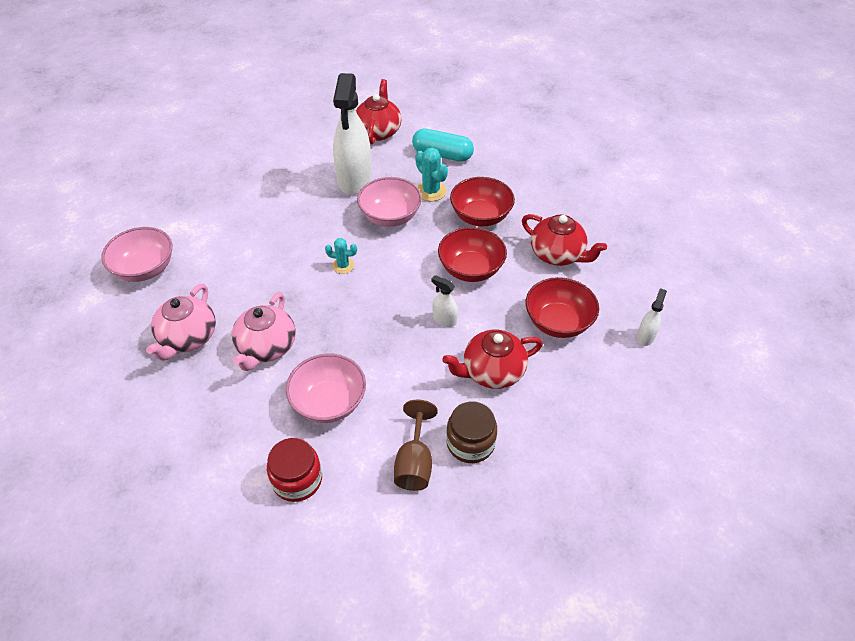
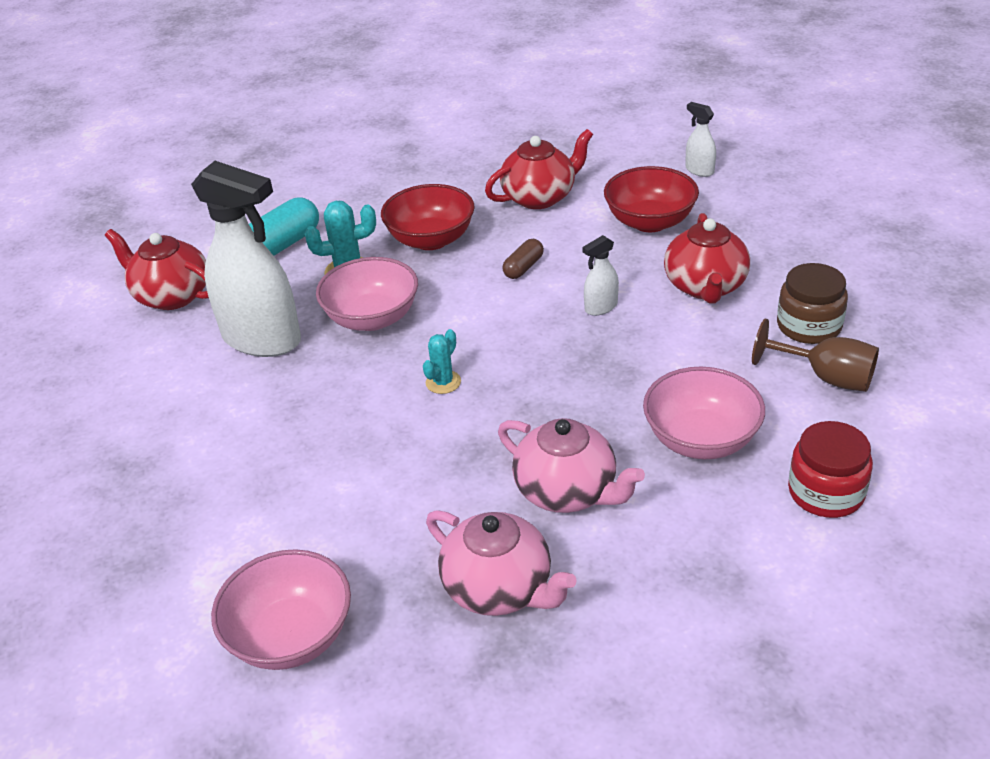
camera: 65 degrees left, 10 degrees down
red bowl [438,227,507,282] -> brown capsule [502,239,544,279]

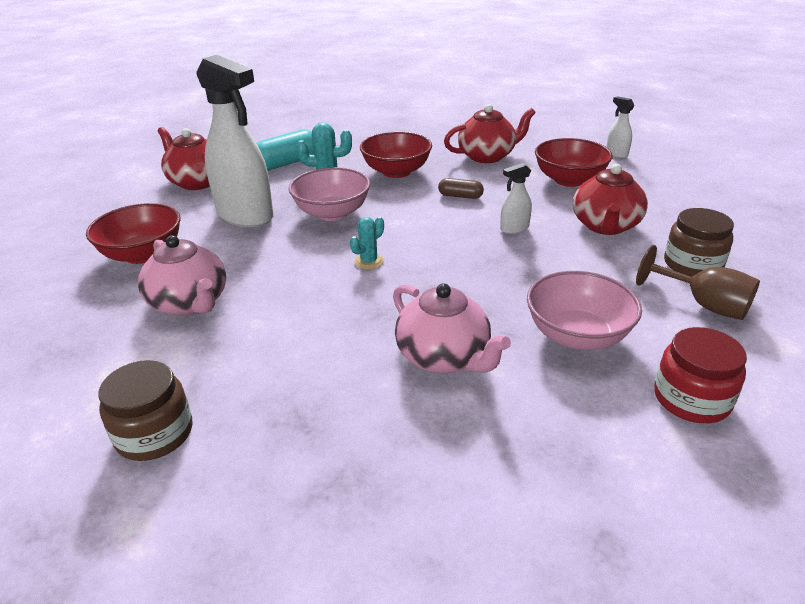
camera: 10 degrees right, 5 degrees down
pink bowl [211,549,351,670] -> brown jar [98,360,192,461]
pink teapot [426,510,577,616] -> pink teapot moved to [138,235,226,316]
brown capsule [502,239,544,279] -> brown capsule turned 60 degrees clockwise [438,178,484,199]
none -> red bowl [86,203,181,264]

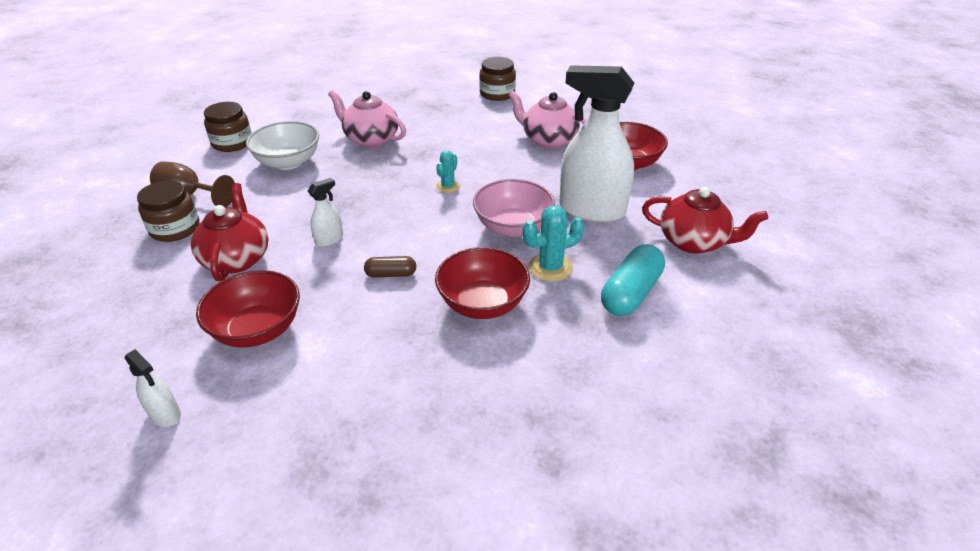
camera: 160 degrees right, 5 degrees up
red teapot [444,104,536,163] -> none
pink bowl [527,271,642,350] -> white bowl [246,121,319,170]
red jar [654,327,747,423] -> brown jar [204,102,252,152]

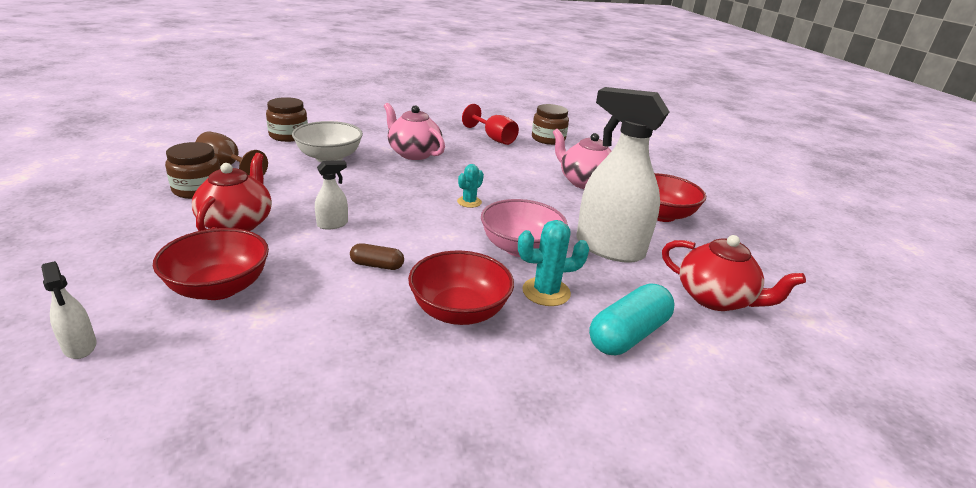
camera: 10 degrees right, 10 degrees down
none -> red goblet [462,104,519,145]

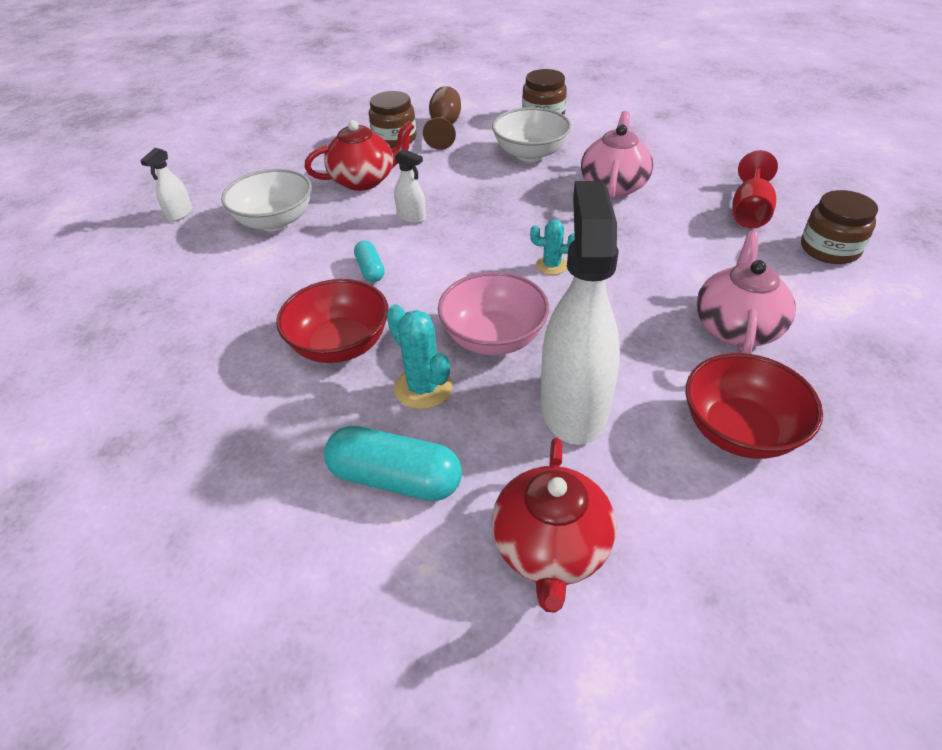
camera: 65 degrees right, 15 degrees up
red bowl [153,228,269,300] -> white bowl [221,169,312,231]
brown capsule [350,243,404,270] -> turquoise capsule [354,241,385,282]

